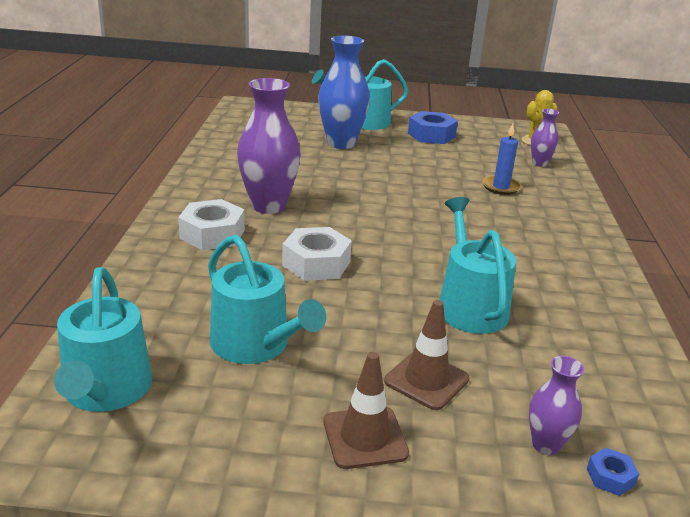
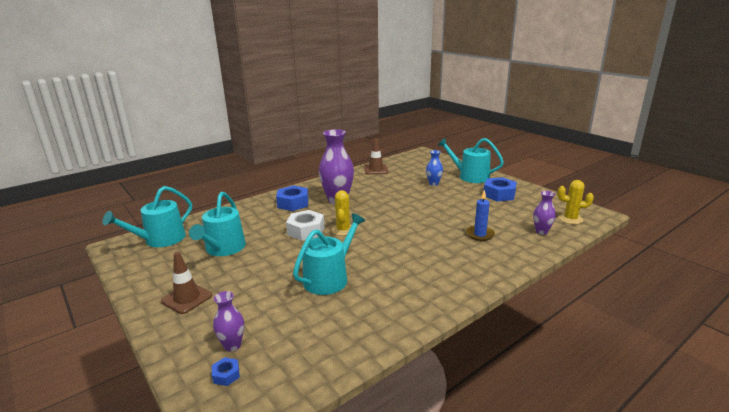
camera: 50 degrees right, 5 degrees down
white nut [178,199,245,250] -> blue nut [276,185,309,211]
blue vase [318,36,370,149] -> blue vase [426,150,443,186], size x0.52
brown traffic cone [384,300,469,410] -> brown traffic cone moved to [364,138,389,175]
none -> yellow cactus [332,190,351,236]

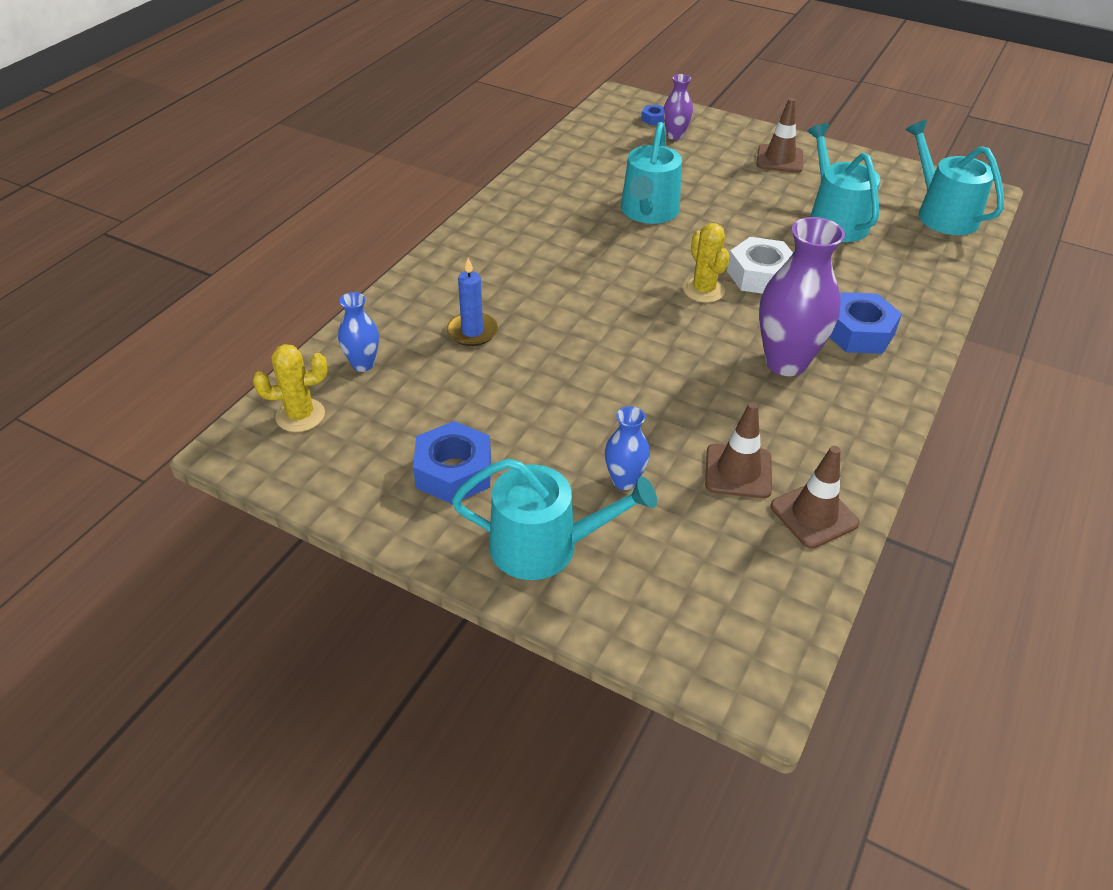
camera: 155 degrees right, 20 degrees up
turquoise watering can [102,186,192,247] -> turquoise watering can turned 45 degrees counterclockwise [906,120,1004,235]
purple vase [533,191,556,235] -> blue vase [338,292,379,372]
none -> brown traffic cone [705,402,772,498]

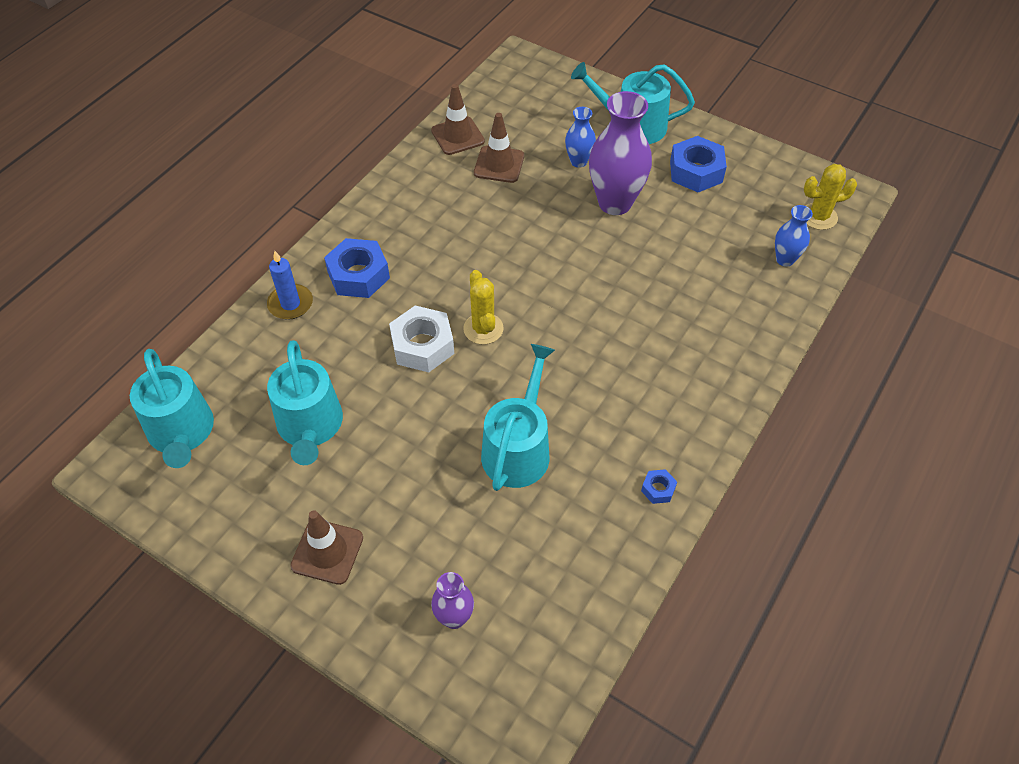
camera: 175 degrees left, 10 degrees up
blue candle [447,258,498,346] -> blue candle moved to [267,251,313,320]
blue nut [641,105,664,125] -> blue nut moved to [641,469,677,504]
purple vase [759,217,845,376] -> purple vase moved to [589,91,652,215]

